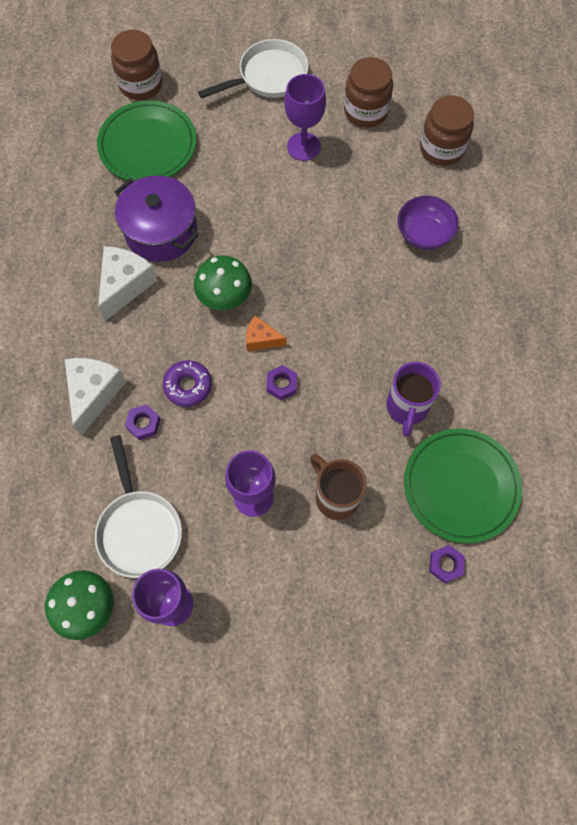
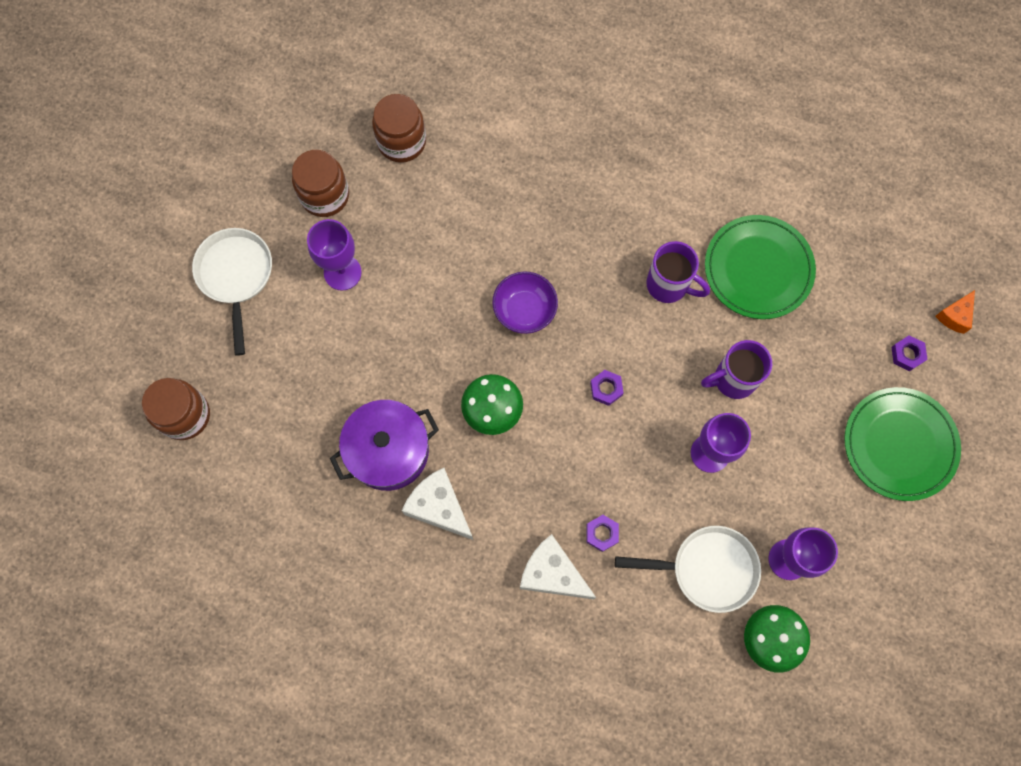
camera: 70 degrees left, 5 degrees up
green plate [97,100,196,181] -> green plate moved to [844,387,961,501]
purple donut [163,360,212,407] -> none
orange cheese [246,316,287,351] -> orange cheese moved to [935,290,975,334]
brown mug [310,454,367,520] -> purple mug [701,340,772,399]
purple bowl [398,196,459,250] -> purple bowl moved to [492,272,558,334]
purple nut [429,545,465,584] -> purple nut moved to [891,335,928,371]

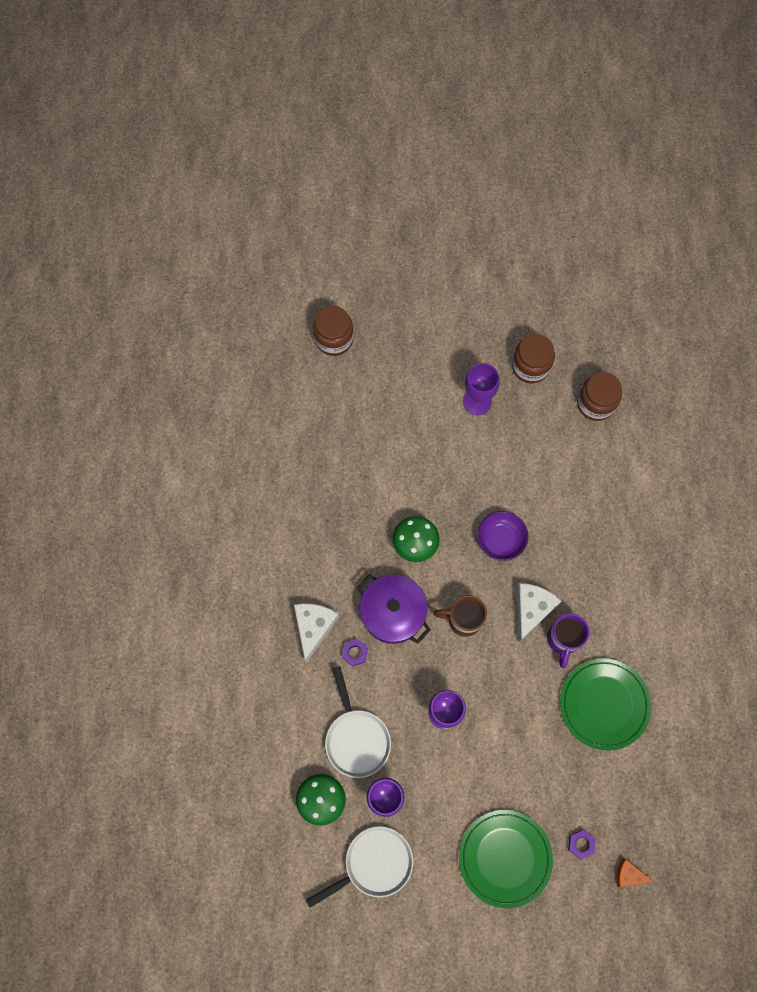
camera: 70 degrees right, 0 degrees up
white pan [192,228,272,356] -> white pan moved to [306,826,413,908]
purple pot [330,400,439,491] -> purple pot moved to [357,574,431,644]
white cheese [402,468,473,540] -> white cheese moved to [517,583,561,643]
purple nut [590,370,624,406] -> brown mug [433,595,487,637]
purple mug [701,340,772,399] -> none

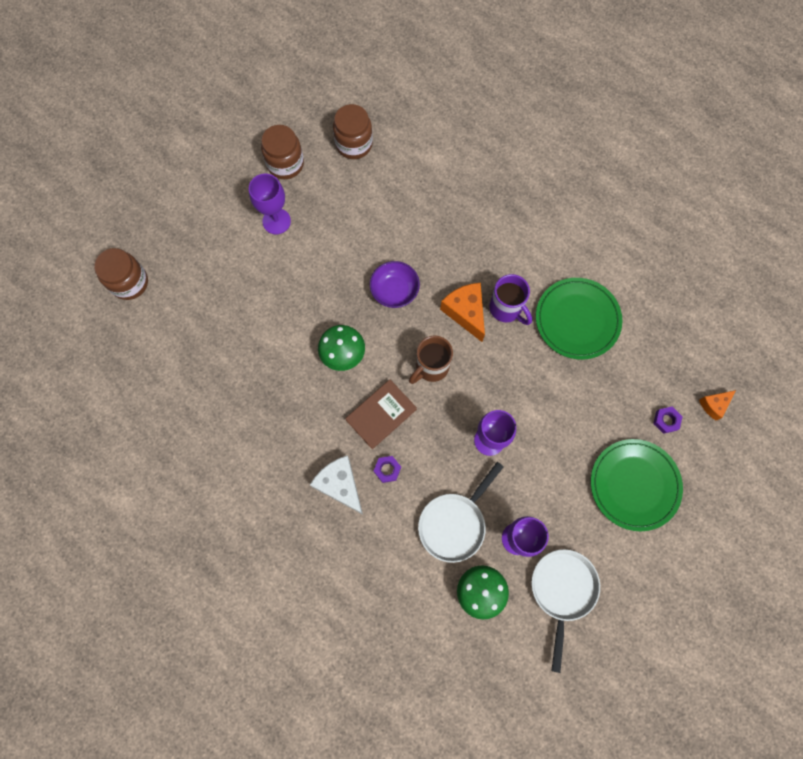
camera: 50 degrees left, 0 degrees up
white pan [325,666,391,778] -> white pan turned 105 degrees clockwise [418,462,504,563]
purple pot [357,574,431,644] -> brown book [345,379,417,449]
white cheese [517,583,561,643] -> orange cheese [440,283,485,342]

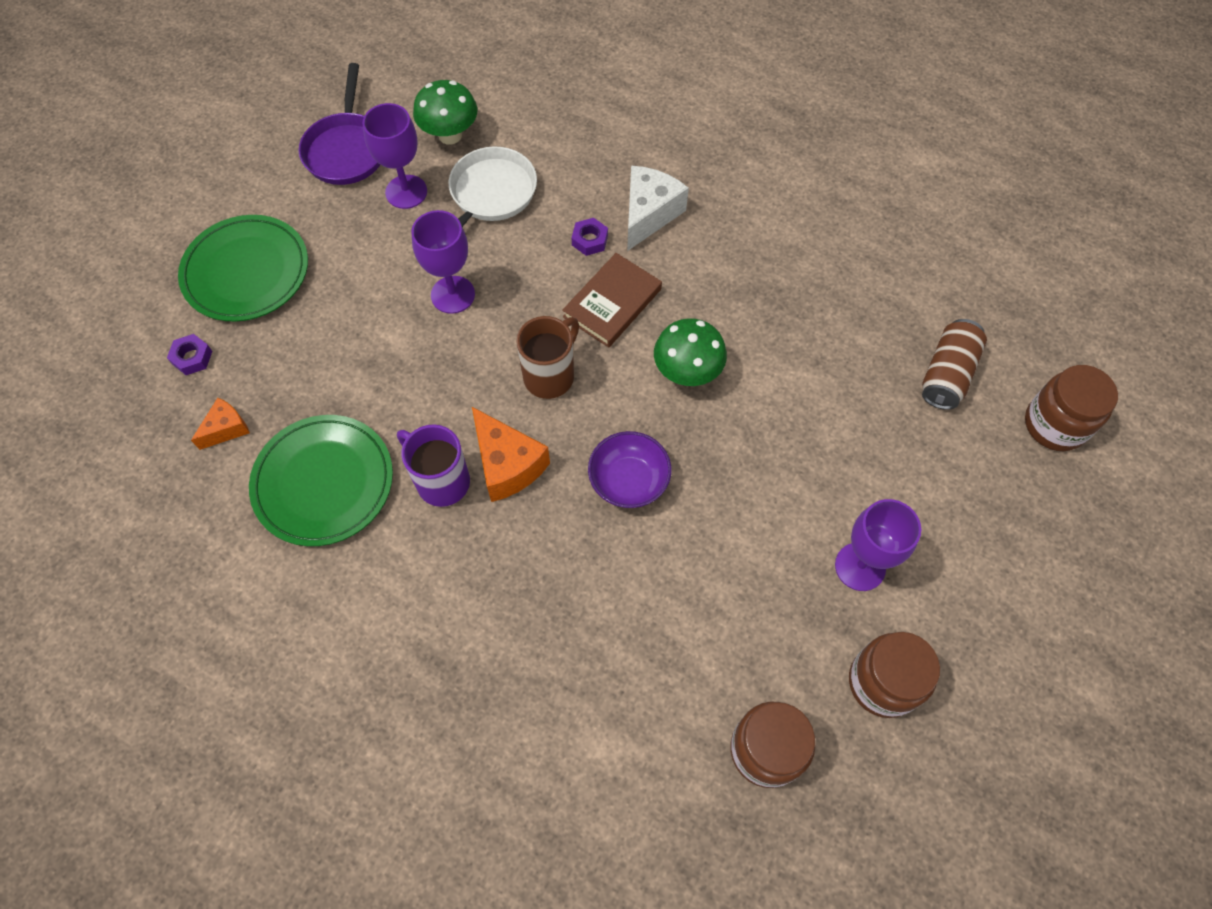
camera: 170 degrees right, 10 degrees down
white cheese [310,456,363,514] -> white cheese turned 105 degrees counterclockwise [627,166,689,251]
white pan [532,549,600,673] -> purple pan [299,63,380,185]
orange cheese [699,390,736,421] -> orange cheese moved to [191,398,250,450]
none -> brown can [922,319,987,410]

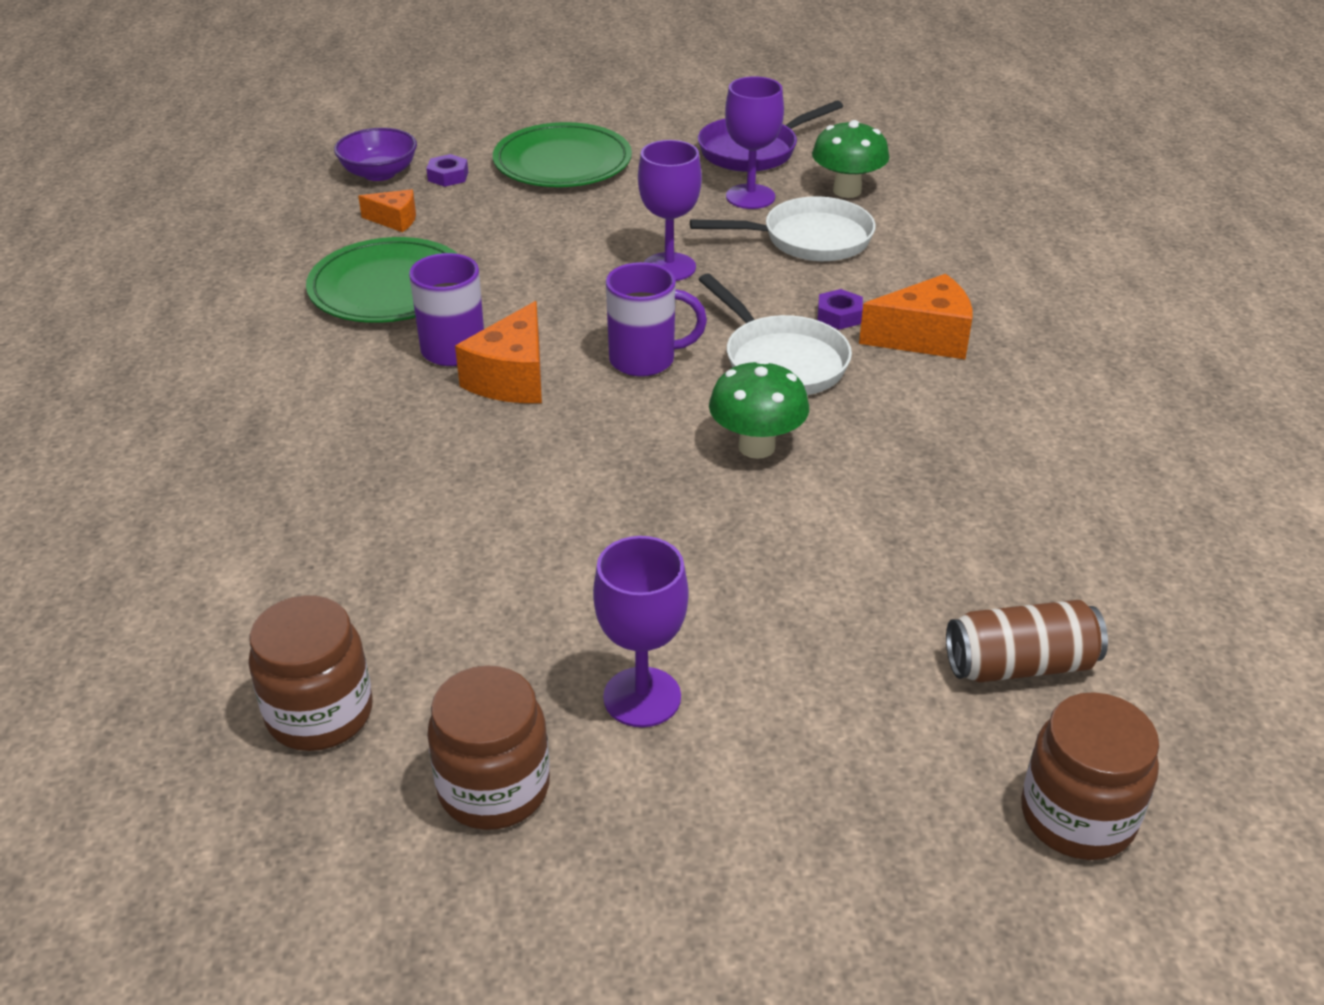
camera: 55 degrees right, 25 degrees down
brown mug [516,316,579,399] -> purple mug [606,262,707,377]
brown book [562,253,662,347] -> white pan [698,274,852,395]
purple bowl [588,431,672,508] -> purple bowl moved to [334,128,417,181]
white cheese [627,166,689,251] -> orange cheese [859,274,973,359]

